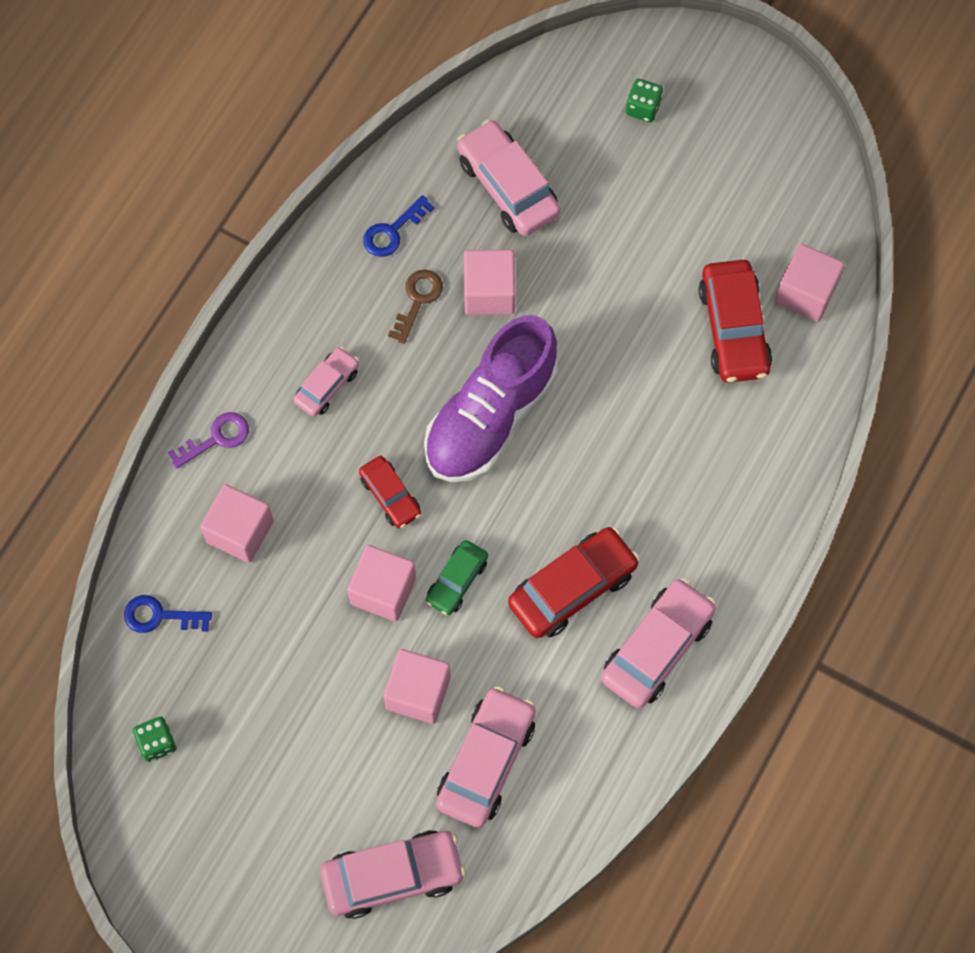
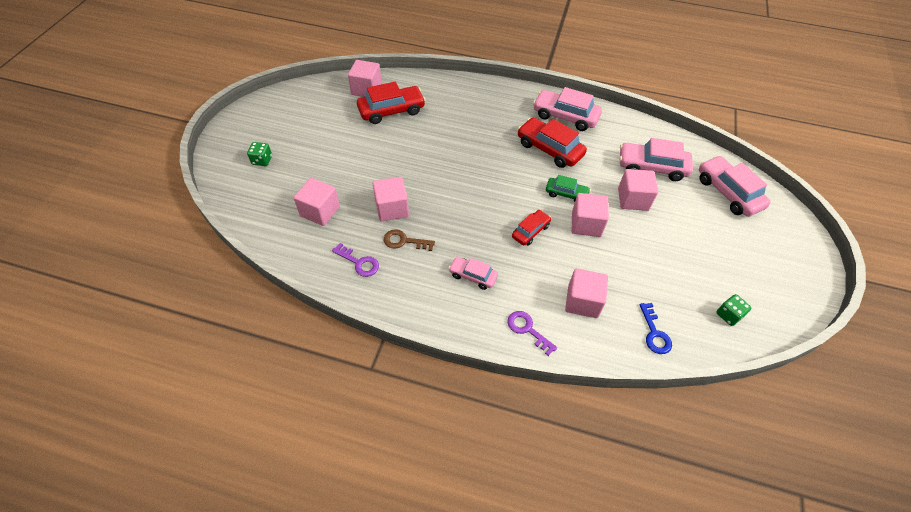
camera: 105 degrees left, 15 degrees down
blue key [363,195,435,257] -> purple key [332,243,379,277]
purple shoe [424,315,558,482] -> none
pink car [457,119,561,236] -> pink cube [294,178,340,226]

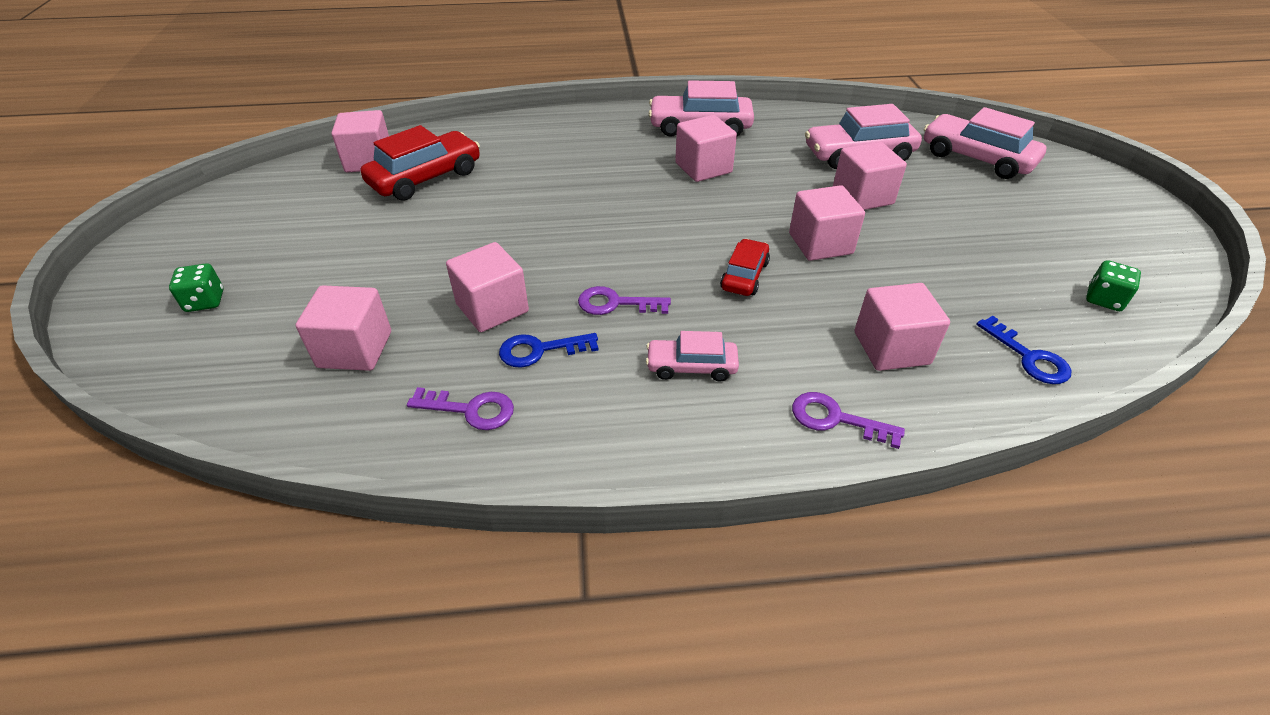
camera: 20 degrees left, 10 degrees down
brown key [384,229,435,251] -> blue key [499,333,599,368]
red car [517,118,587,168] -> pink cube [675,115,737,182]
green car [546,175,591,202] -> none
none -> purple key [578,286,671,315]

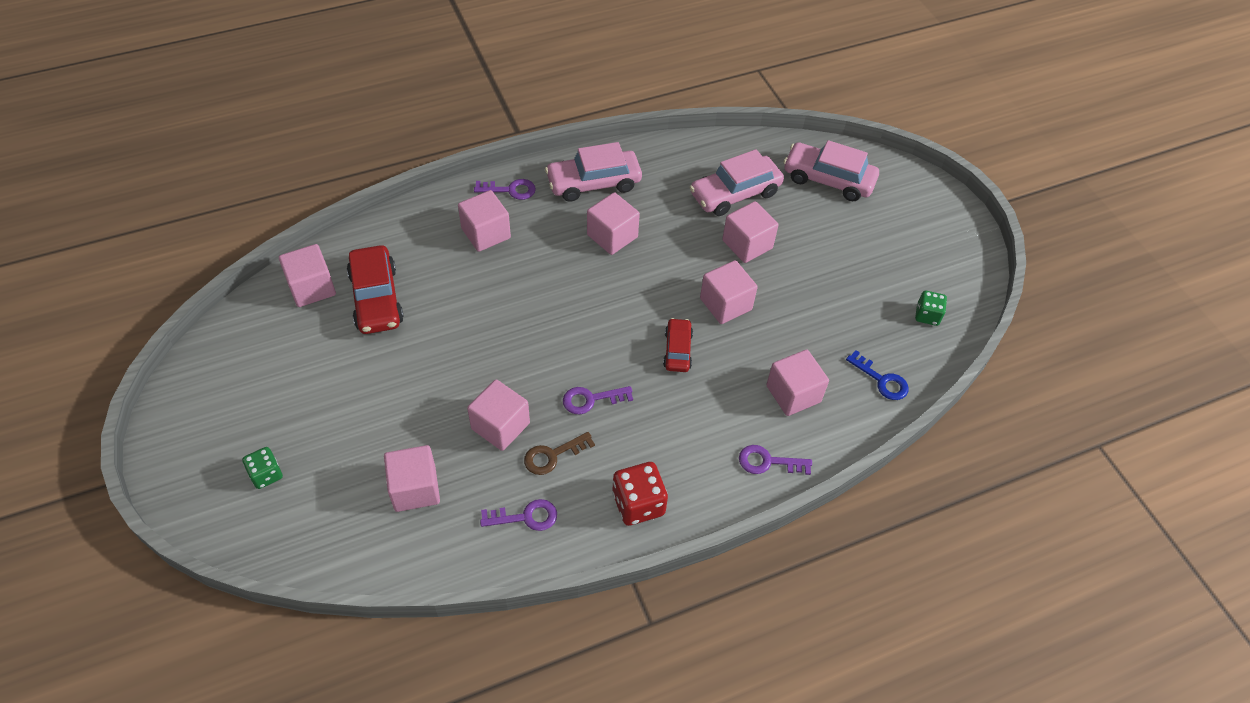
camera: 20 degrees left, 10 degrees up
red car [361,125,480,201] -> red car turned 135 degrees clockwise [347,245,404,334]
blue key [499,333,599,368] -> brown key [524,432,595,475]
pink car [646,331,739,382] -> none
none -> pink cube [458,190,511,252]
none -> purple key [474,179,536,200]
none -> red dice [612,462,668,526]

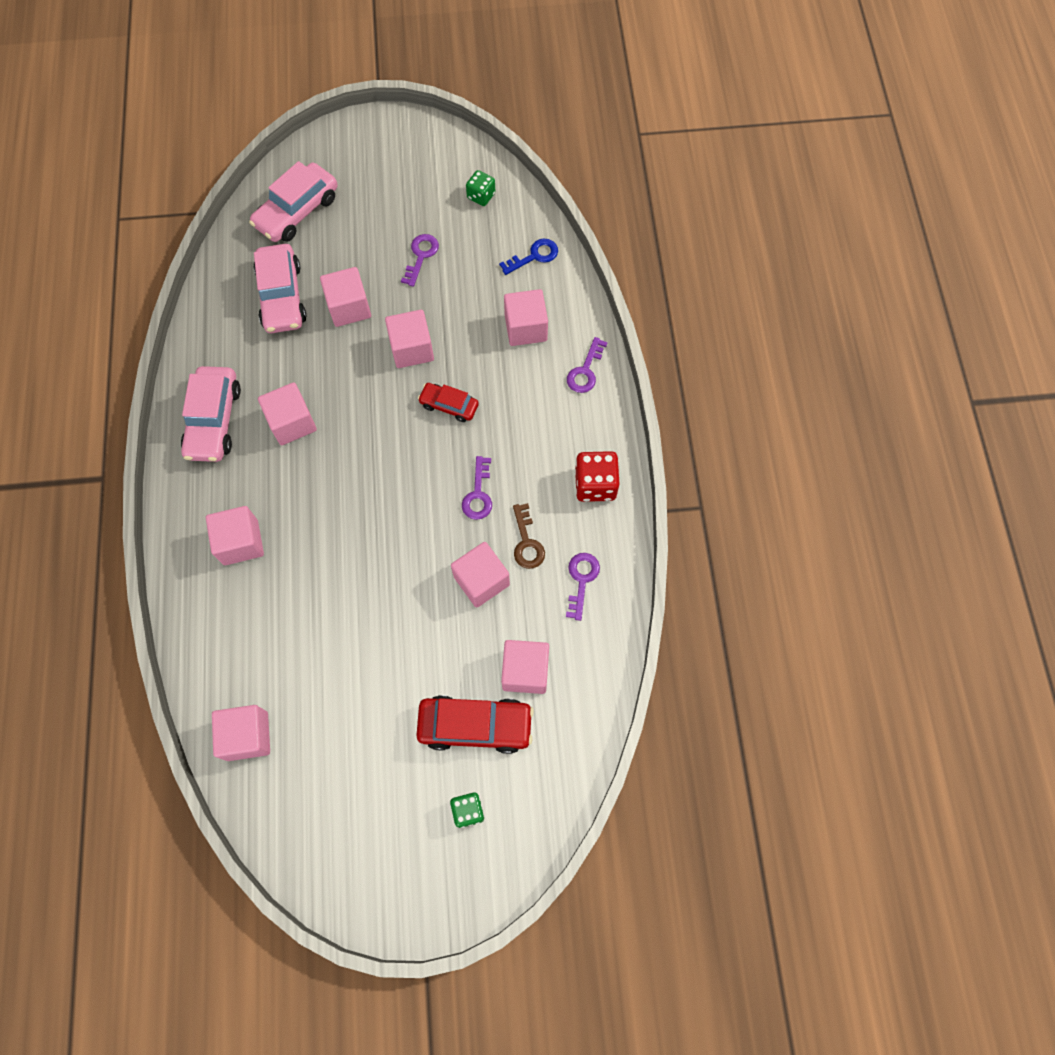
camera: 70 degrees left, 15 degrees up
red car [347,245,404,334] -> red car moved to [416,695,534,754]
purple key [474,179,536,200] -> purple key moved to [401,234,439,287]

